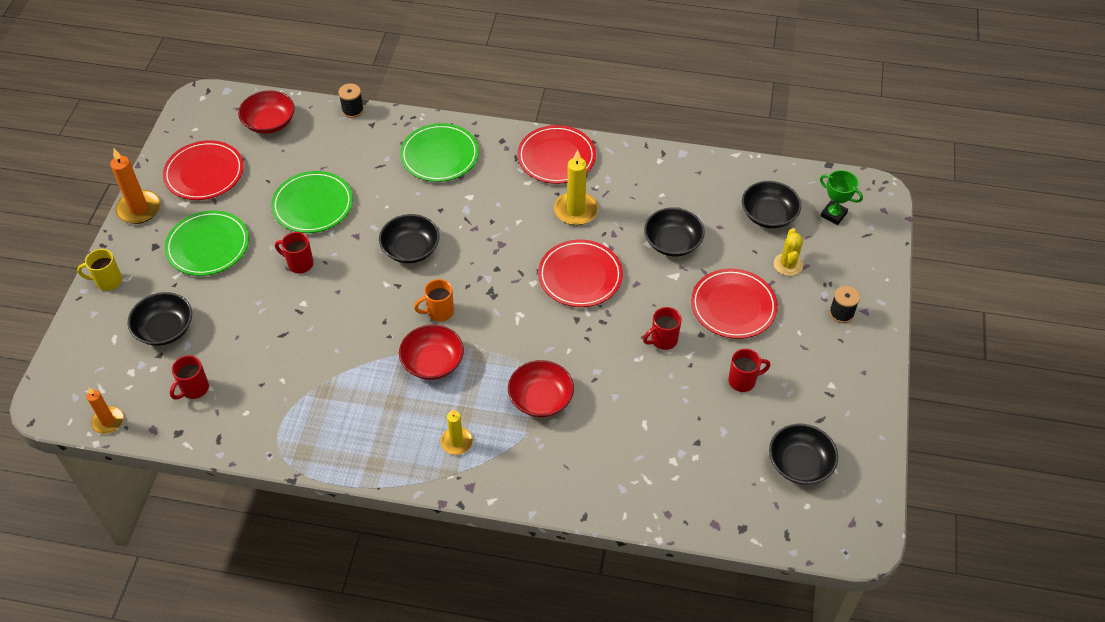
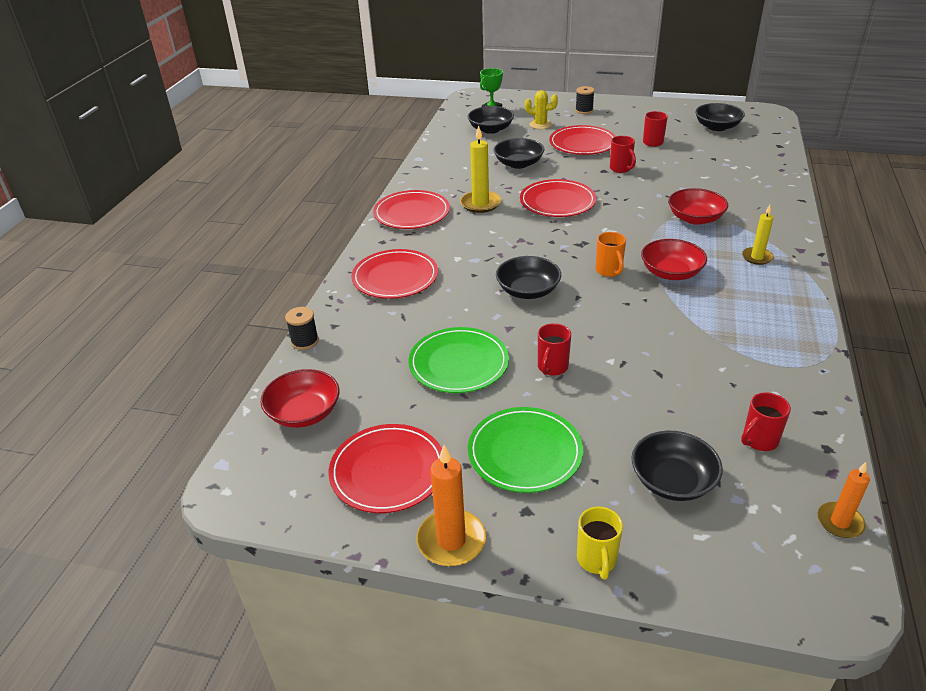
camera: 85 degrees left, 15 degrees down
red mug [170,355,209,399] -> red mug turned 105 degrees clockwise [741,392,791,451]
green plate [400,123,479,182] -> red plate [351,249,438,299]

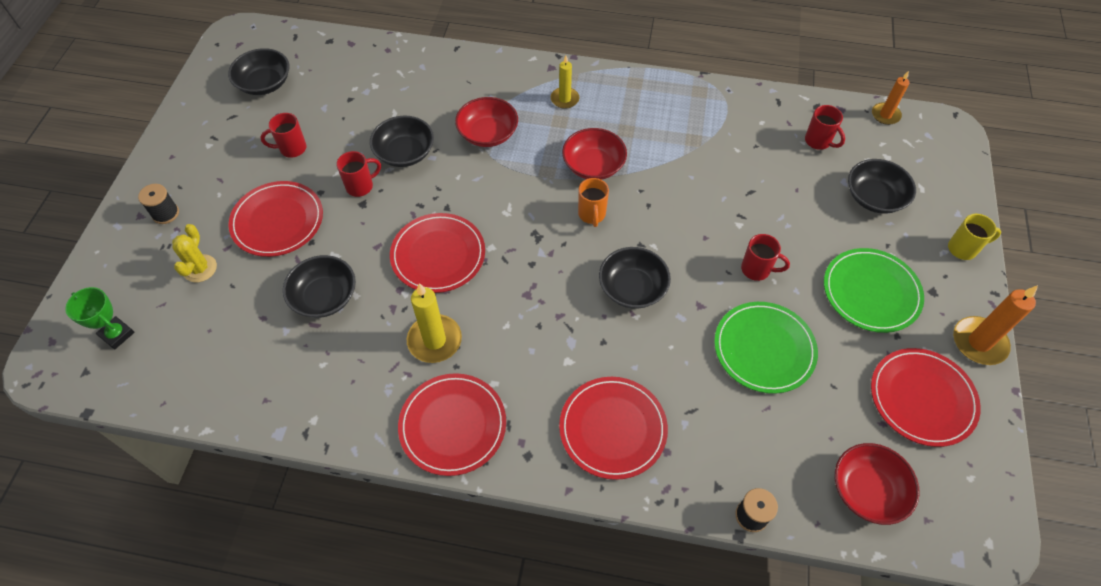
camera: 95 degrees left, 20 degrees up
black bowl [467,106,514,134] -> black bowl moved to [370,116,434,167]
orange mug [596,232,626,277] -> orange mug turned 105 degrees clockwise [578,178,609,227]

